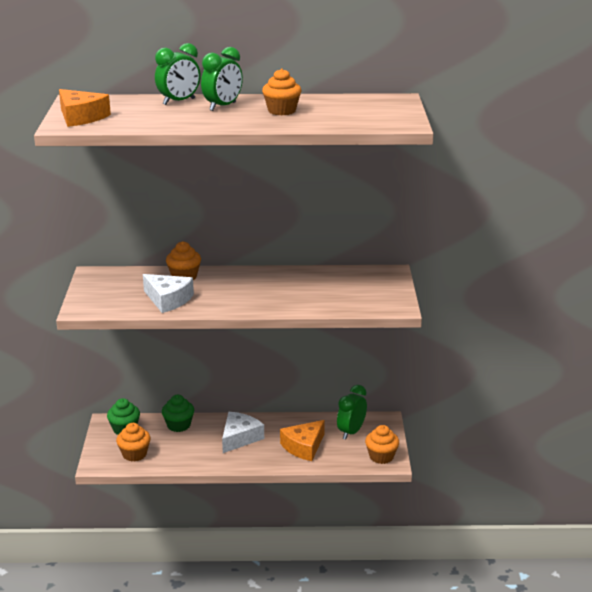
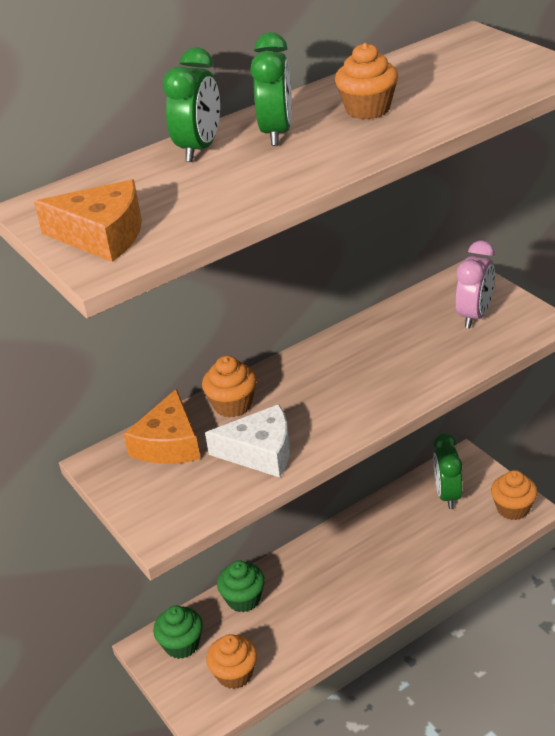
camera: 30 degrees left, 10 degrees up
white cheese [222,412,264,453] -> none
orange cheese [280,420,325,461] -> orange cheese moved to [124,389,200,464]
none -> pink clock [455,240,495,328]

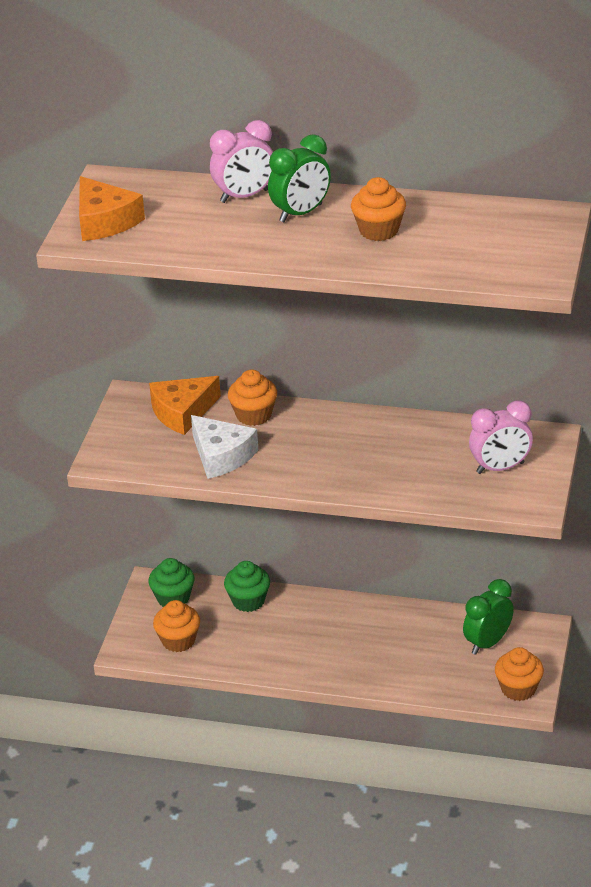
camera: 45 degrees right, 0 degrees up
green clock [163,47,220,162] -> pink clock [210,120,273,203]

